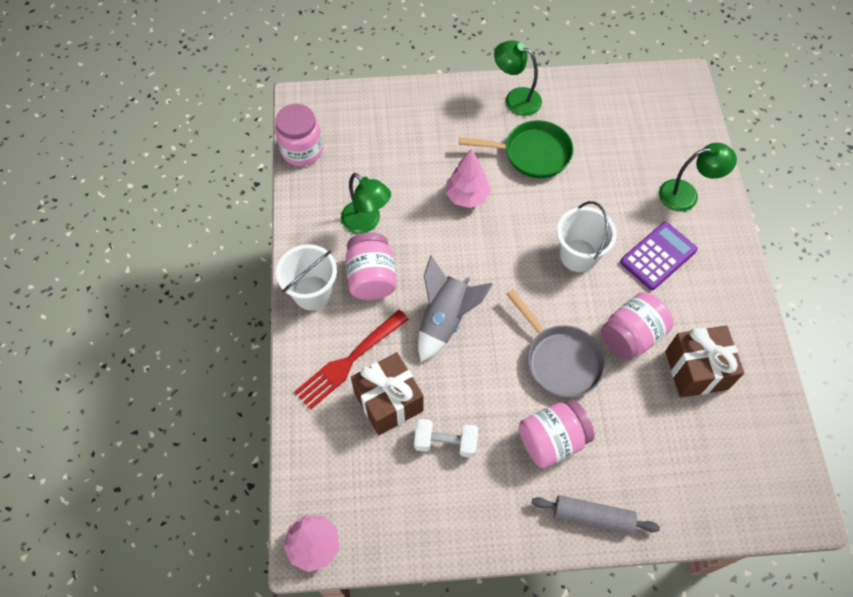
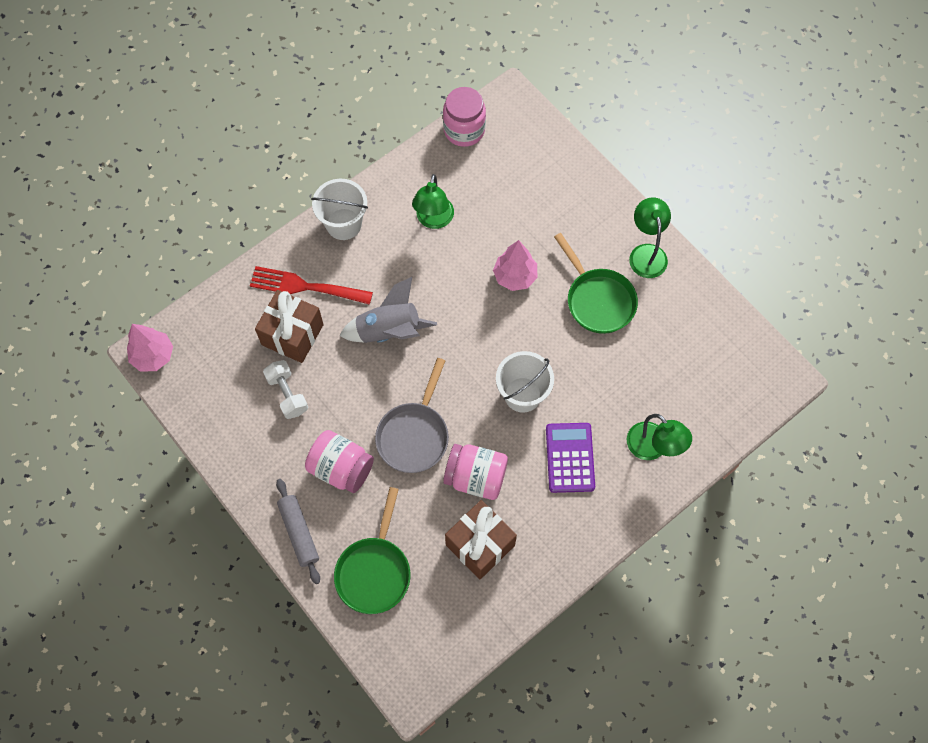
camera: 55 degrees right, 5 degrees up
pink jar [345,232,397,300] -> none
purple calculator [620,222,698,290] -> purple calculator turned 105 degrees counterclockwise [546,423,595,493]
none -> green pan [334,487,411,614]

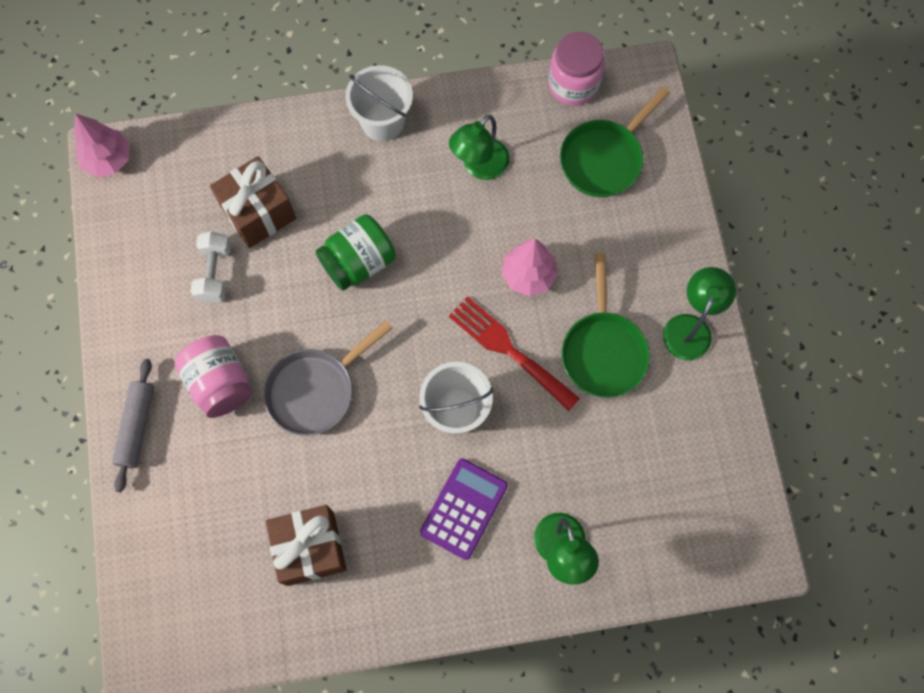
camera: 30 degrees right, 5 degrees up
red fork [250,266,373,305] -> red fork moved to [449,296,580,411]
green pan [334,487,411,614] -> green pan moved to [560,87,670,197]
grey rocket [339,277,437,343] -> green jar [316,214,396,291]
pink jar [443,444,508,500] -> none

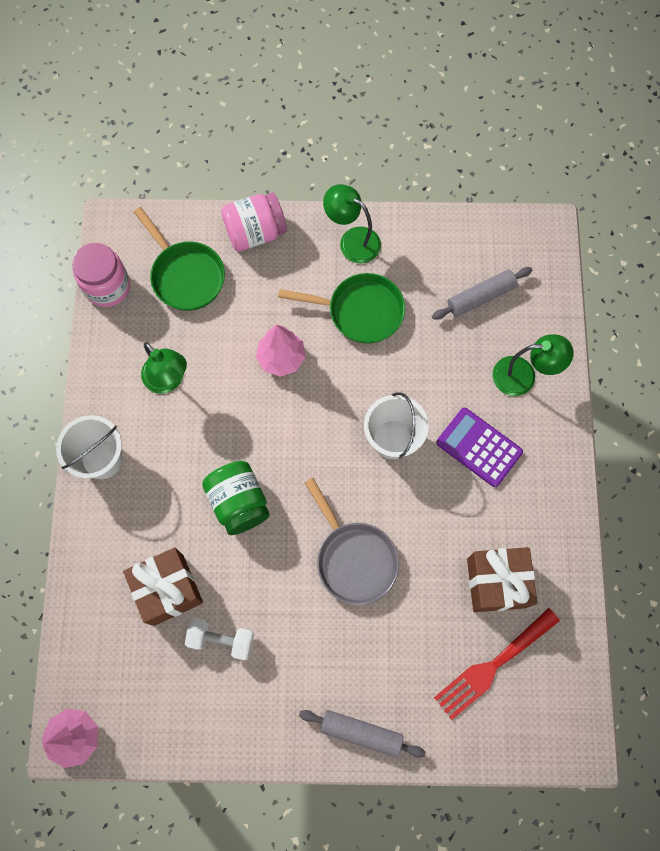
camera: 80 degrees left, 0 degrees up
pink jar [174,335,252,418] -> pink jar moved to [221,193,287,252]
red fork [449,296,580,411] -> red fork moved to [434,608,560,720]
none -> grey rolling pin [432,267,532,320]

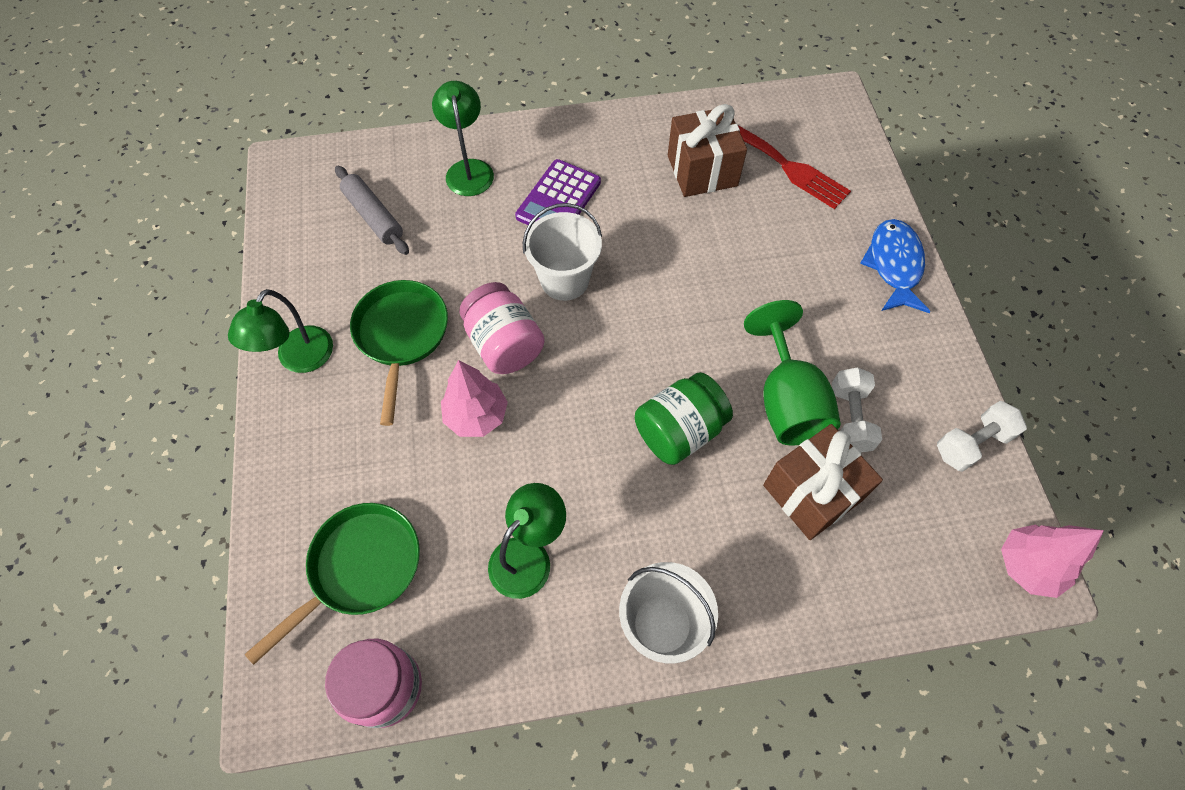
camera: 100 degrees left, 10 degrees down
pink jar [221,193,287,252] -> pink jar moved to [459,282,545,374]
grey rolling pin [299,710,426,758] -> blue fish [860,219,931,313]
grey pan [305,478,399,605] -> none
none -> green goblet [744,300,841,446]
none -> white dumbbell [937,401,1027,472]

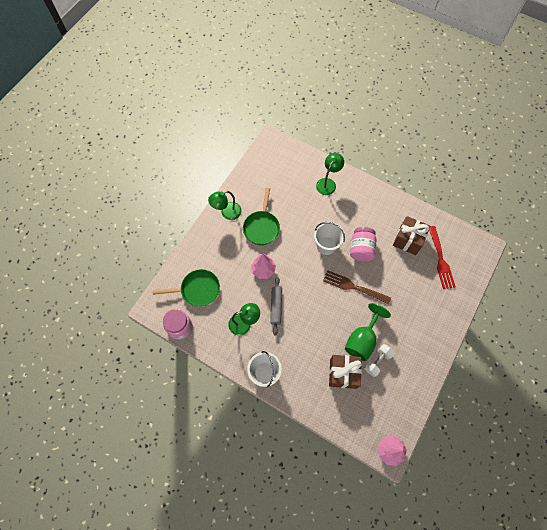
camera: 40 degrees right, 5 degrees up
grey rolling pin [335,166,409,255] -> grey rolling pin moved to [270,277,282,336]
green pan [350,280,448,426] -> green pan turned 150 degrees clockwise [243,188,280,245]
pink jar [459,282,545,374] -> pink jar moved to [350,227,376,261]
purple calculator [515,159,601,225] -> none
green jar [635,372,733,465] -> none
blue fish [860,219,931,313] -> none
white dumbbell [937,401,1027,472] -> none
none -> brown fork [323,270,391,304]

